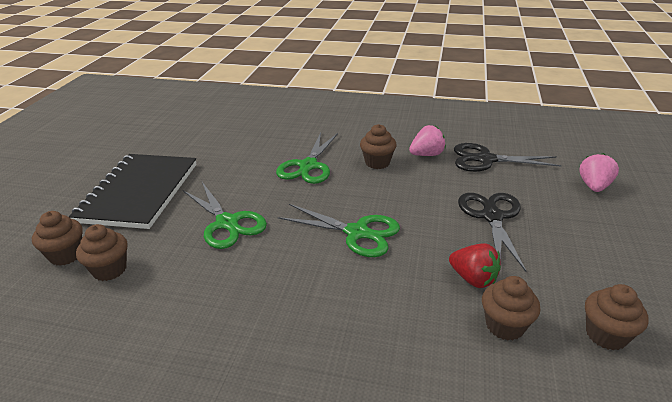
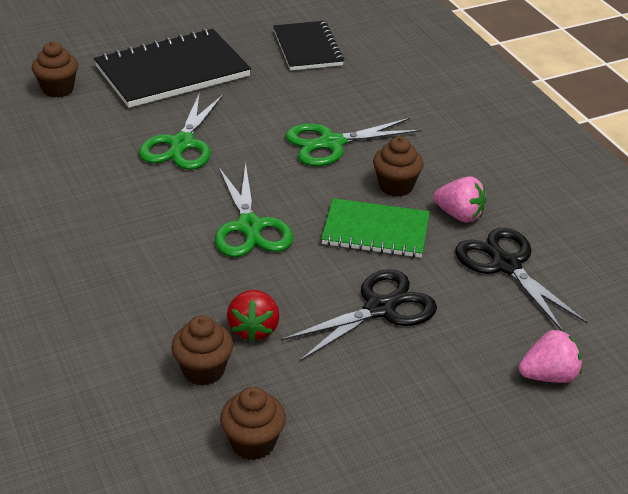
camera: 50 degrees right, 5 degrees up
brown cupcake [76,224,128,281] -> none
none -> black notebook [273,21,344,71]
none -> green notebook [321,198,430,258]

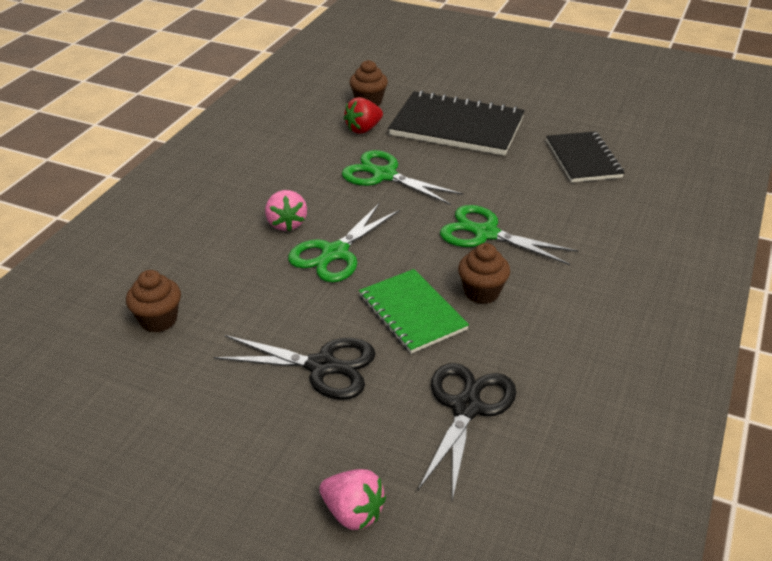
camera: 50 degrees right, 0 degrees up
green scissors [139,92,224,170] -> green scissors turned 60 degrees clockwise [342,150,463,205]
brown cupcake [220,387,286,460] -> none
red strawberry [227,289,280,342] -> red strawberry moved to [344,97,383,134]
black notebook [273,21,344,71] -> black notebook turned 45 degrees counterclockwise [546,131,624,182]
pink strawberry [433,176,486,223] -> pink strawberry moved to [265,190,307,232]

